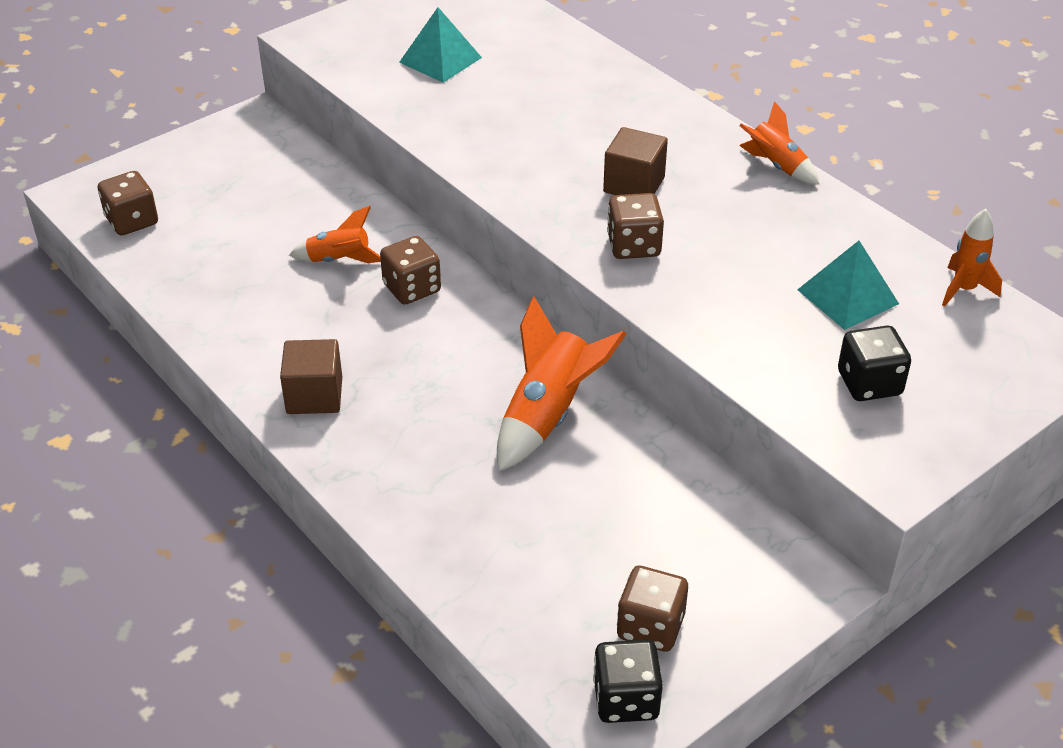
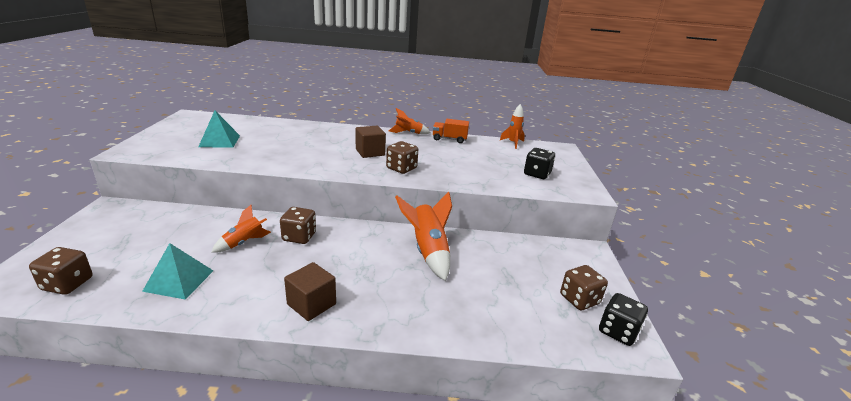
camera: 50 degrees left, 15 degrees down
turquoise pyramid [797,241,899,330] -> turquoise pyramid moved to [142,243,213,300]
none -> orange truck [433,119,469,143]

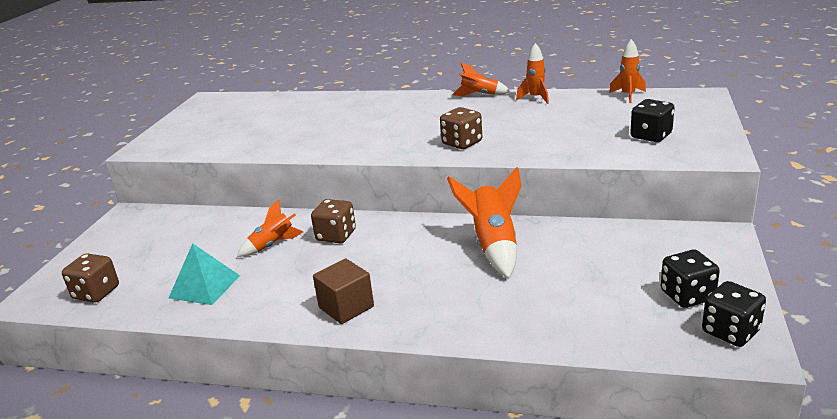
camera: 15 degrees right, 0 degrees up
turquoise pyramid [198,111,240,148] -> none
brown cube [356,126,386,158] -> none
orange truck [433,119,469,143] -> orange rocket [516,43,549,104]
brown dice [560,265,608,310] -> black dice [661,250,720,308]

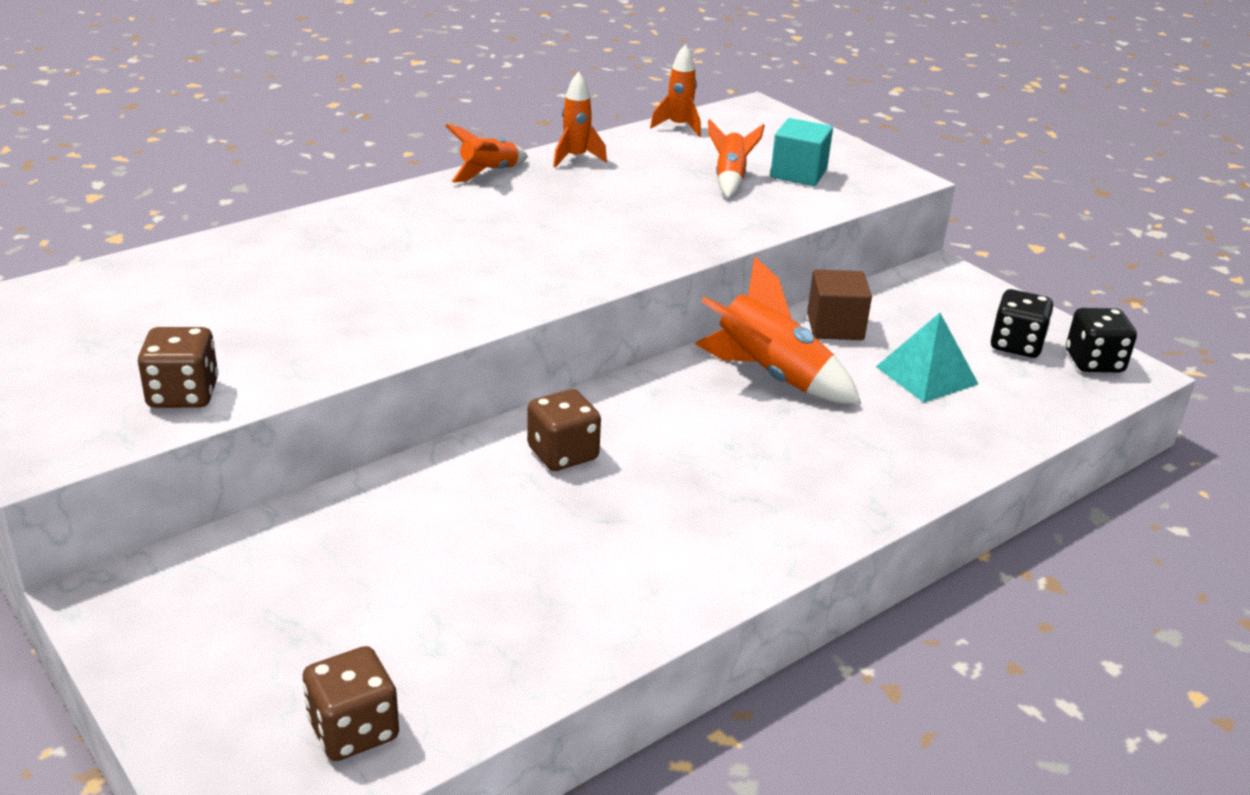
camera: 55 degrees left, 5 degrees up
turquoise pyramid [169,243,240,305] -> turquoise pyramid moved to [876,313,978,403]
orange rocket [237,199,303,257] -> orange rocket moved to [708,119,765,198]
brown cube [313,258,374,324] -> brown cube moved to [807,269,872,340]
brown dice [440,107,482,149] -> brown dice moved to [138,327,218,408]
black dice [630,99,675,142] -> turquoise cube [770,118,833,186]

